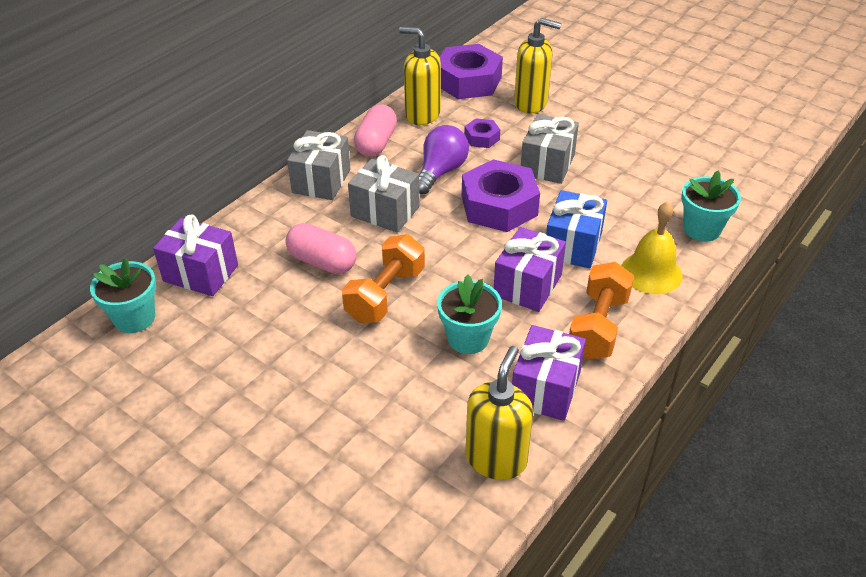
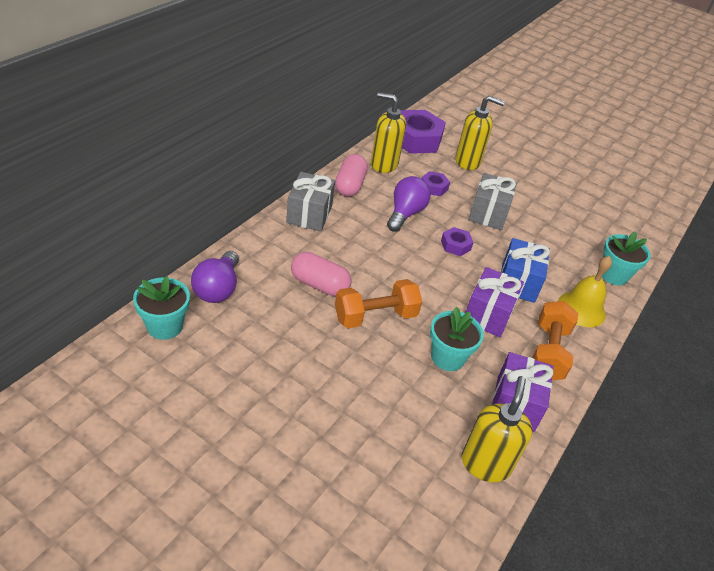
camera: 10 degrees left, 0 degrees up
purple gift [153,215,238,296] -> purple light bulb [191,251,239,303]
orange dumbbell [342,234,425,323] -> orange dumbbell turned 45 degrees clockwise [335,279,422,328]
grey gift [348,155,420,233] -> none
purple nut [462,159,540,232] -> purple nut [441,227,474,256], size x0.48

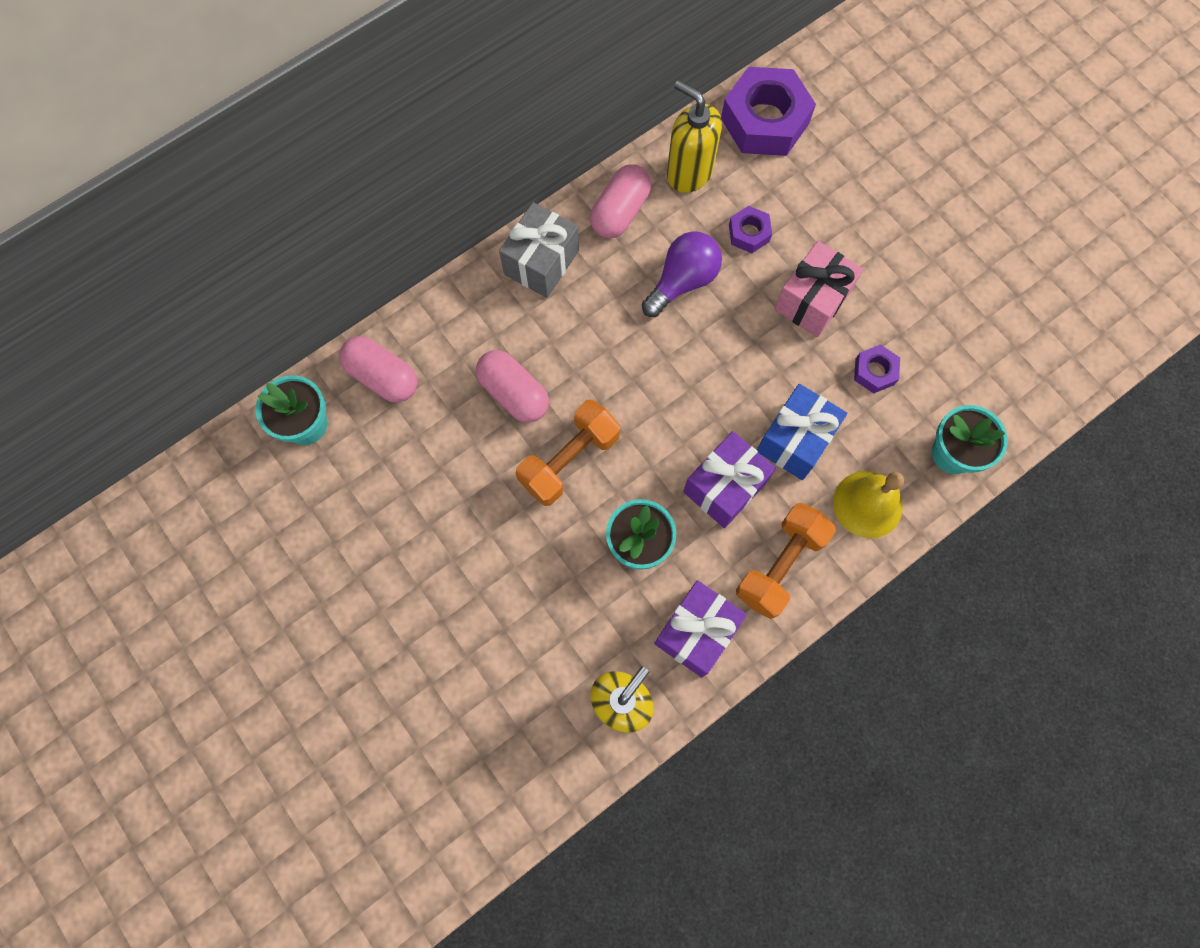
camera: 25 degrees right, 30 degrees up
purple light bulb [191,251,239,303] -> pink capsule [339,336,418,403]
orange dumbbell [335,279,422,328] -> orange dumbbell turned 45 degrees counterclockwise [515,400,620,506]
purple nut [441,227,474,256] -> purple nut moved to [854,344,900,394]
yellow soap dispenser [455,96,505,170] -> none
grey gift [468,173,517,230] -> pink gift [774,241,863,337]

